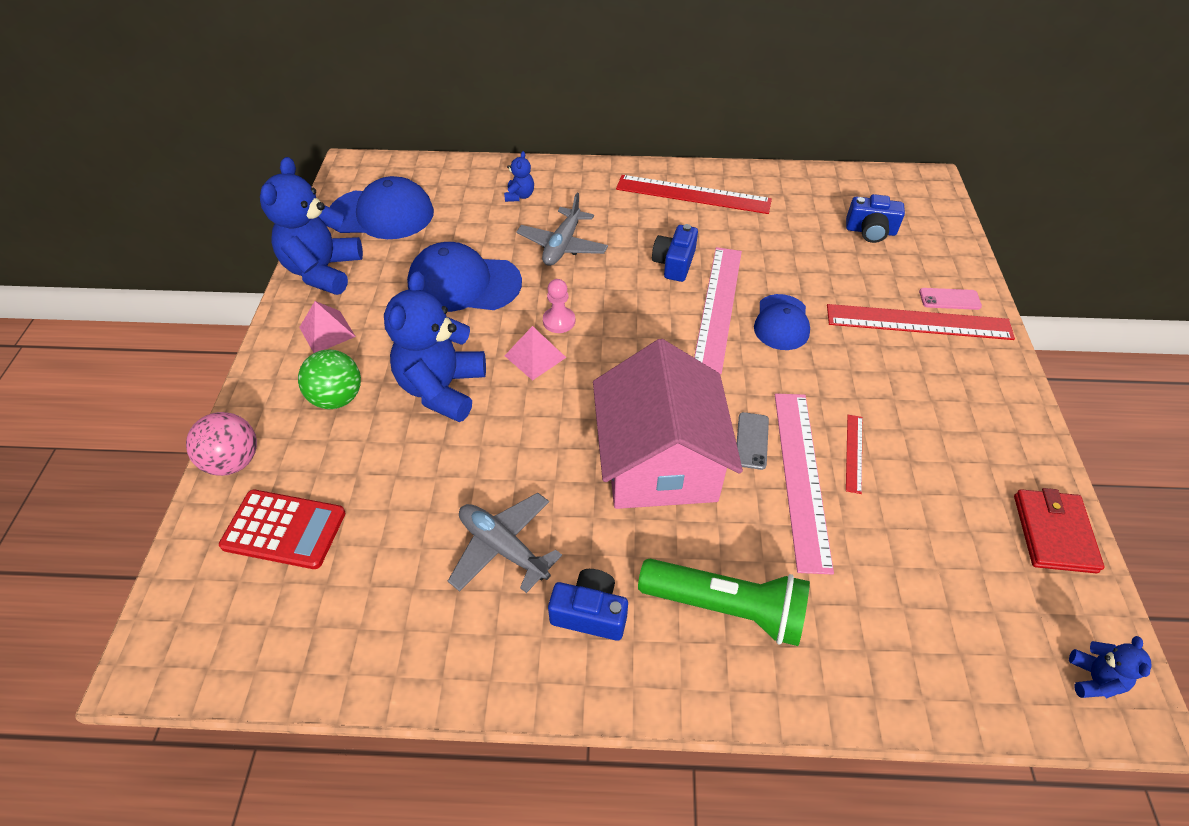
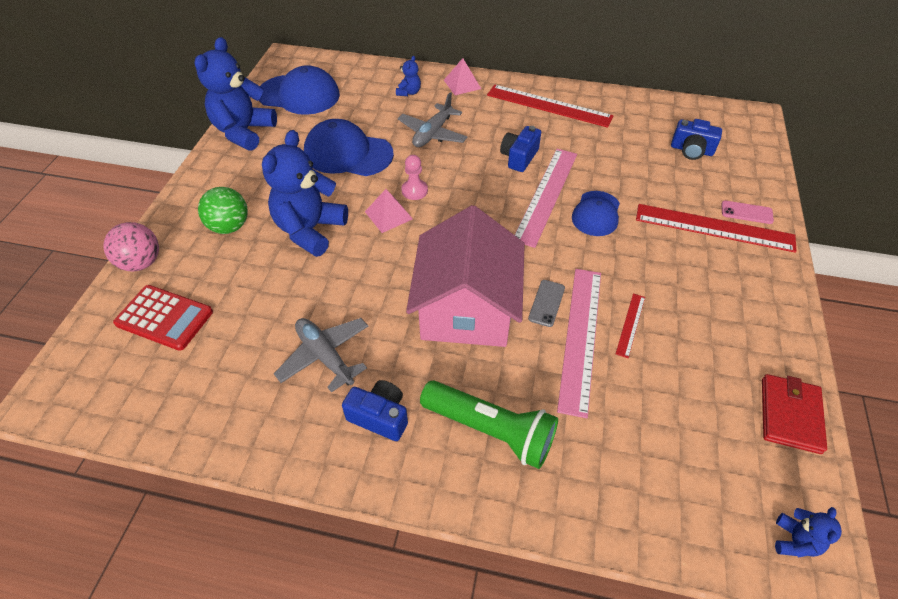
camera: 10 degrees right, 0 degrees up
pink pyramid [299,301,356,353] -> pink pyramid moved to [444,58,481,95]

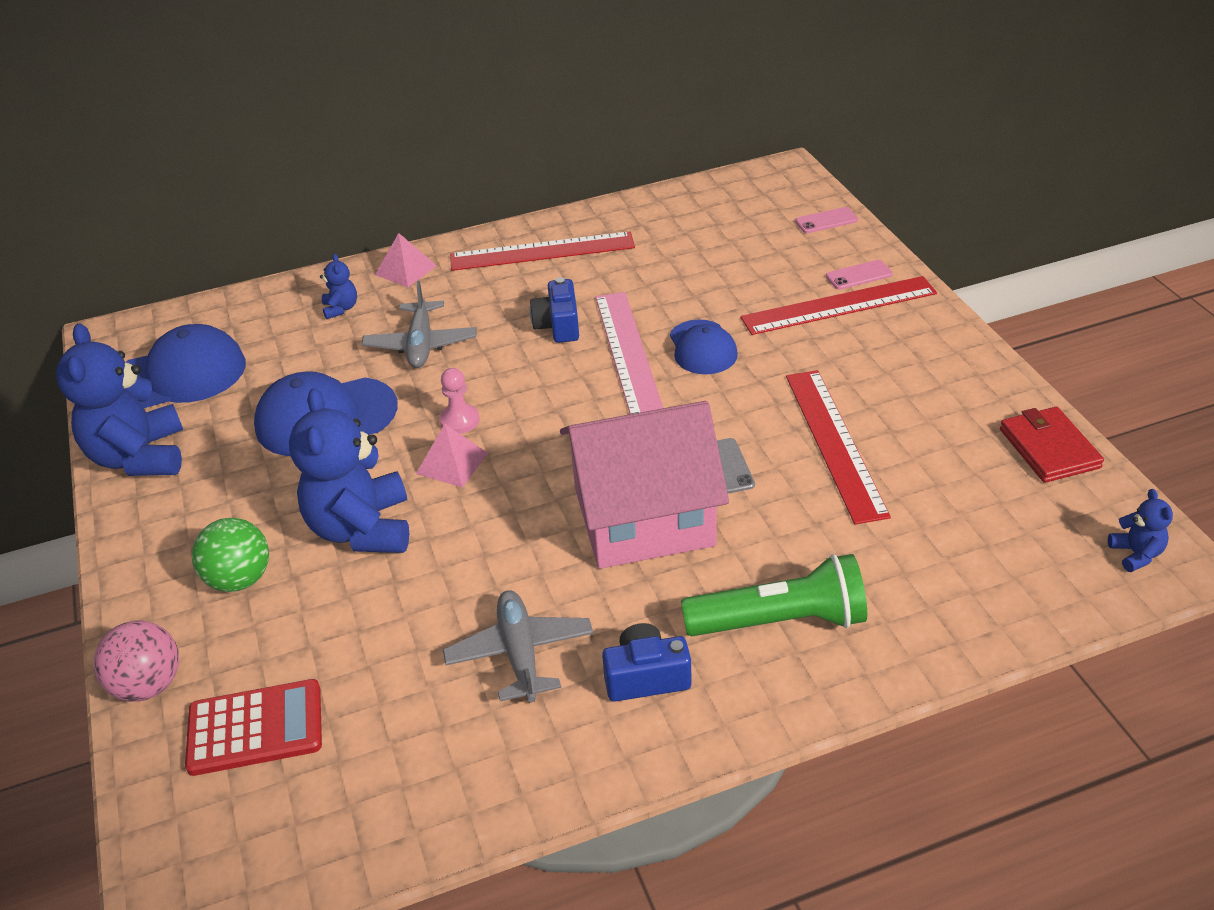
camera: 30 degrees left, 10 degrees down
grey plane [274,318,368,393] -> grey plane turned 60 degrees clockwise [443,590,593,703]
pink house [406,205,525,347] -> pink house turned 75 degrees counterclockwise [560,401,729,569]
pink ruler [557,269,601,418] -> none
red ruler [616,293,645,358] -> red ruler [786,370,891,524], size x2.16
blue camera [671,119,722,160] -> none
none -> pink phone [795,207,858,233]

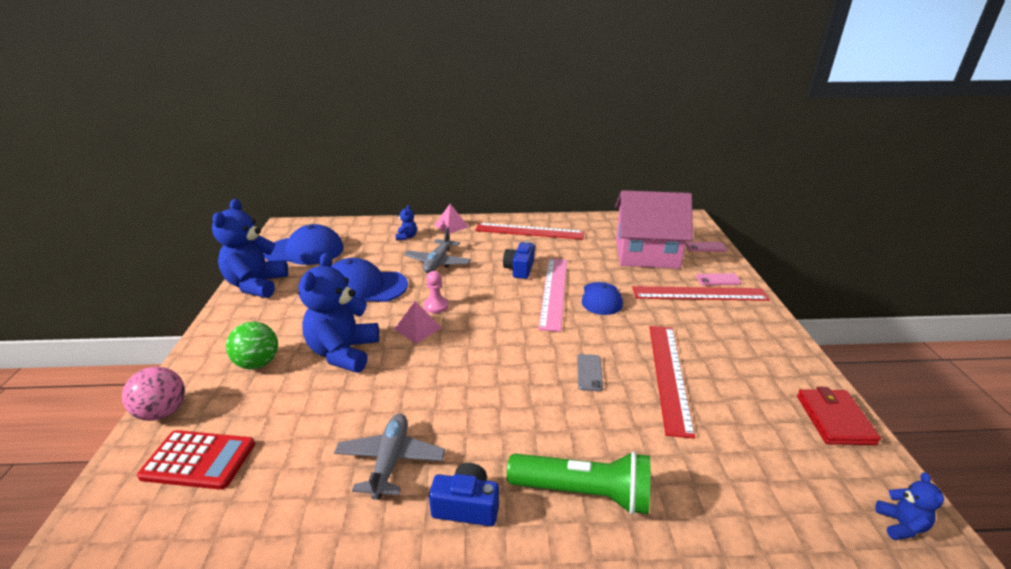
camera: 15 degrees right, 10 degrees down
pink house [560,401,729,569] -> pink house moved to [615,190,693,269]

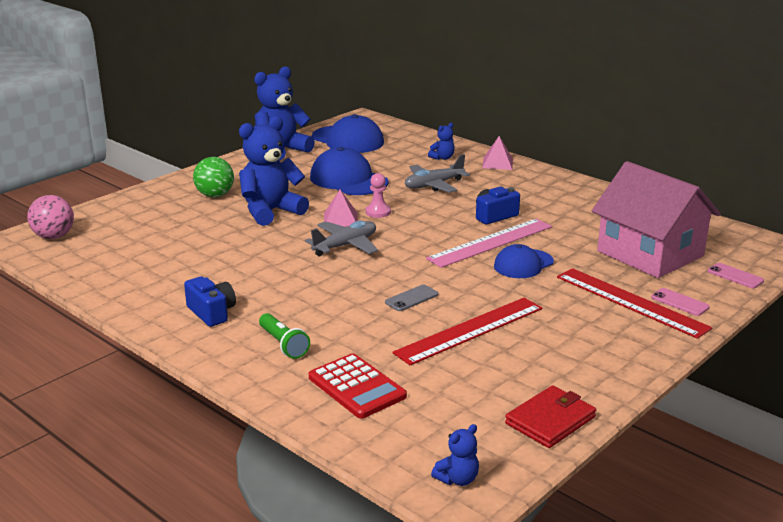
camera: 45 degrees right, 5 degrees down
pink ball [122,367,185,421] -> pink ball moved to [27,195,74,239]
red calculator [137,430,255,490] -> red calculator moved to [309,353,407,419]
grey plane [334,414,445,500] -> grey plane moved to [305,220,378,256]
red ruler [475,223,584,240] -> none
green flashlight [507,452,650,515] -> green flashlight [259,313,310,359], size x0.60

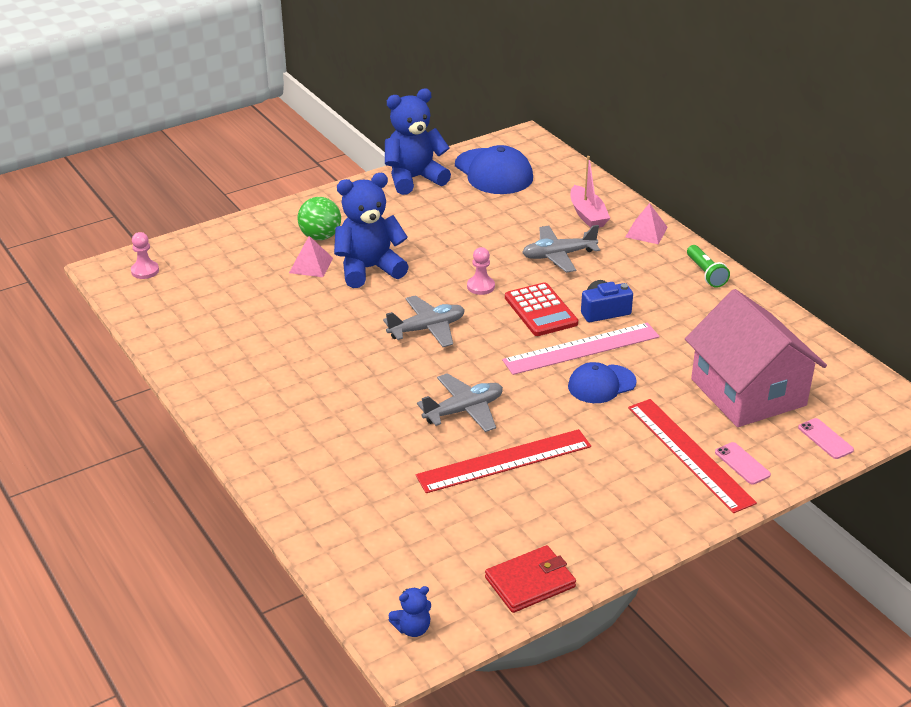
camera: 15 degrees right, 10 degrees up
pink ball [27,195,74,239] -> pink pawn [131,232,159,279]
blue camera [184,276,236,327] -> none
green flashlight [259,313,310,359] -> green flashlight moved to [687,245,730,288]
red calculator [309,353,407,419] -> red calculator moved to [505,282,578,336]
blue cap [310,147,388,195] -> none
pink pyramid [324,190,358,227] -> pink pyramid moved to [289,236,333,277]
grey phone [385,285,438,311] -> grey plane [417,373,503,432]
blue teddy bear [428,123,455,160] -> pink boat [571,156,610,228]

